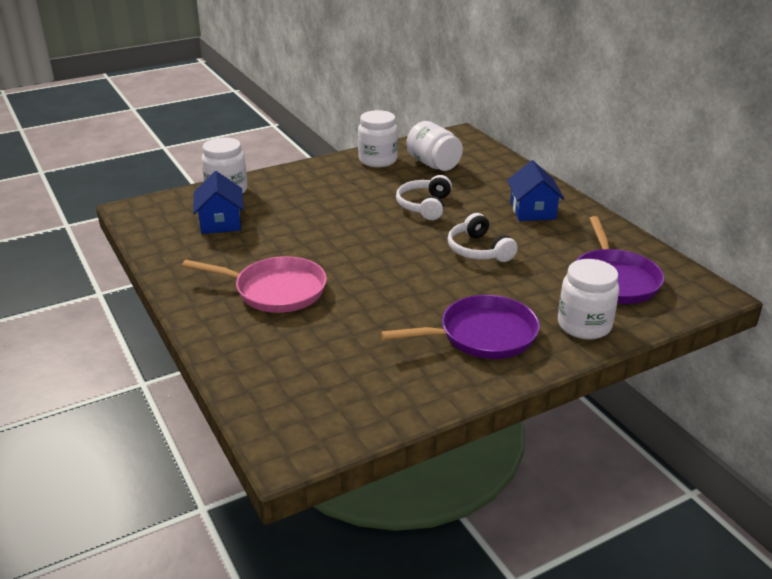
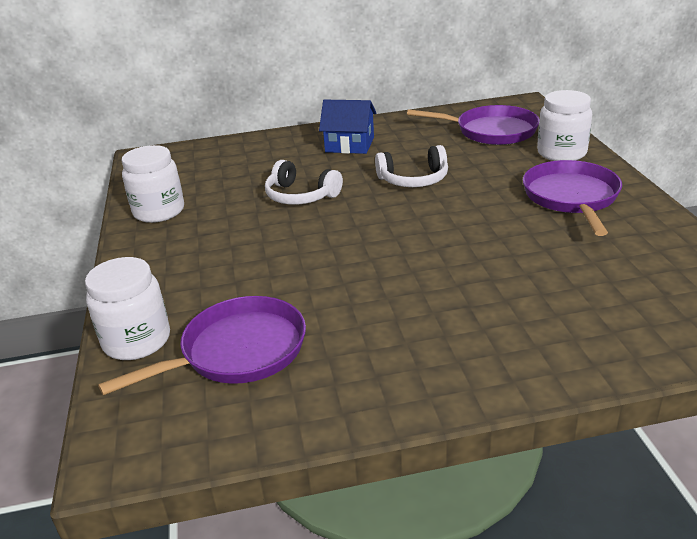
camera: 70 degrees left, 0 degrees up
pink pan [182,256,327,313] -> none
blue house [193,171,244,234] -> purple pan [98,296,306,396]
white jar [406,121,463,171] -> none

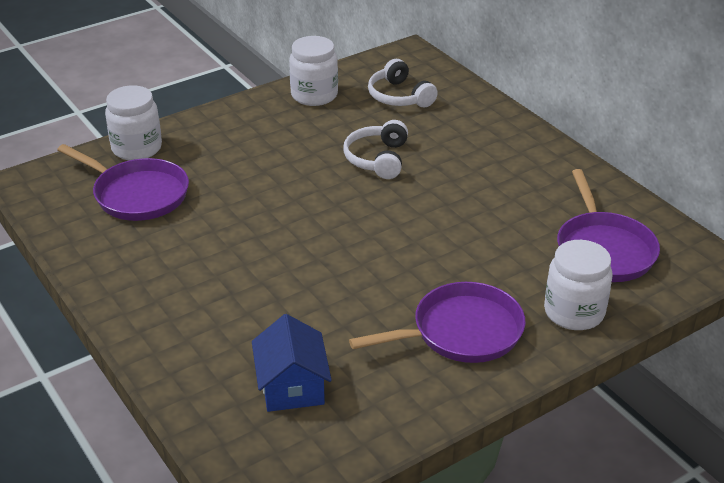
camera: 65 degrees right, 5 degrees up
blue house [319,100,376,154] -> blue house moved to [252,314,332,412]
white headphones [375,145,448,187] -> white headphones moved to [368,59,438,107]

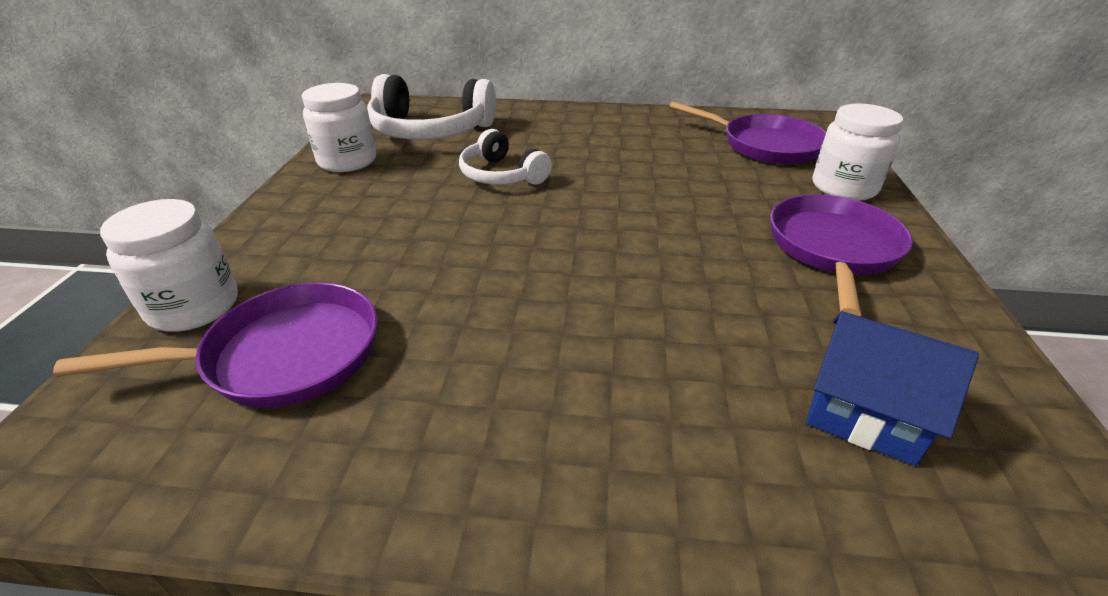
camera: 50 degrees left, 0 degrees up
white headphones [368,59,438,107] -> white headphones [367,74,496,139], size x1.63

